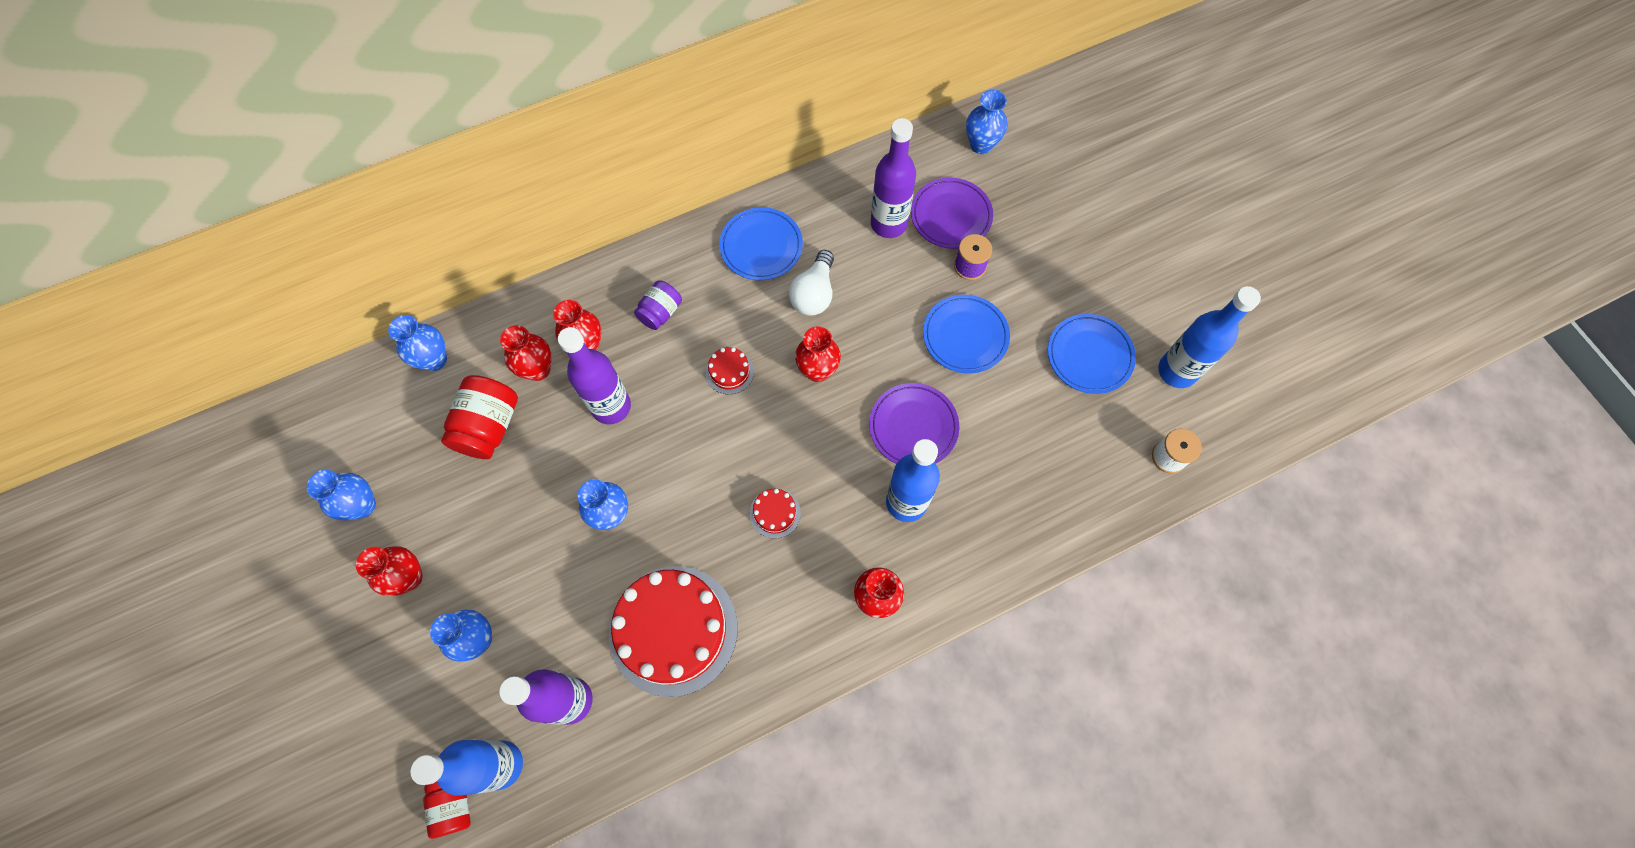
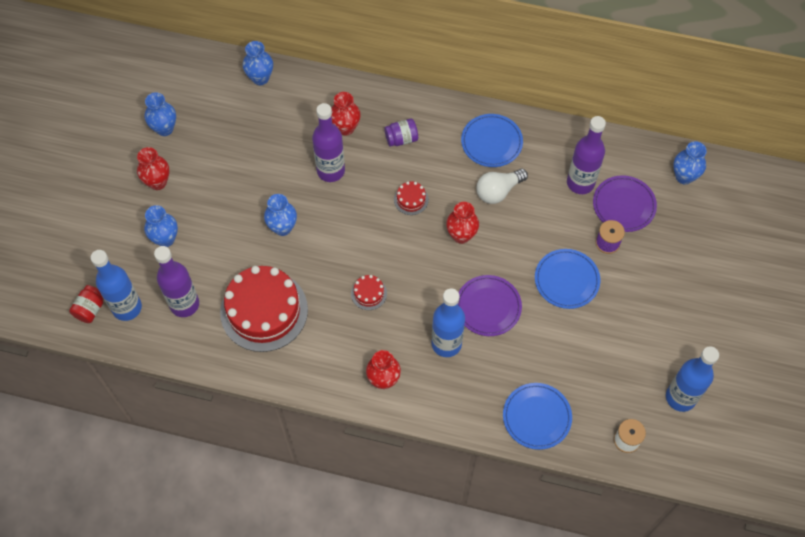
camera: 40 degrees right, 5 degrees down
red jar [441,375,518,459] -> none
red vase [500,325,552,381] -> none
blue plate [1048,314,1136,394] -> blue plate moved to [503,383,572,450]

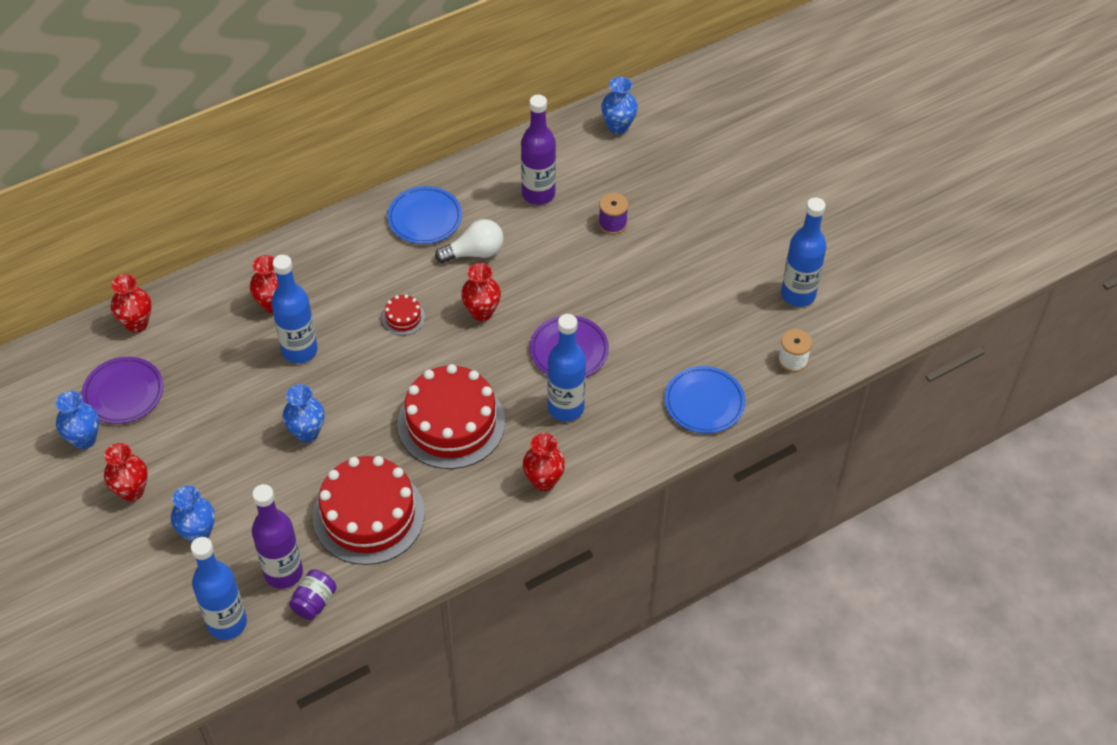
camera: 45 degrees left, 10 degrees down
red jar [69,285,104,323] -> none
blue vase [242,41,273,85] -> red vase [111,274,152,333]
purple bottle [312,103,345,182] -> blue bottle [271,255,318,364]
red cake [351,275,387,310] -> red cake [397,364,505,469], size x2.40
purple jar [384,119,418,147] -> purple jar moved to [289,569,337,620]
white light bulb [476,169,528,204] -> white light bulb turned 120 degrees counterclockwise [435,219,504,263]
blue plate [535,249,600,309] -> none
purple plate [593,175,657,232] -> purple plate moved to [82,357,163,424]

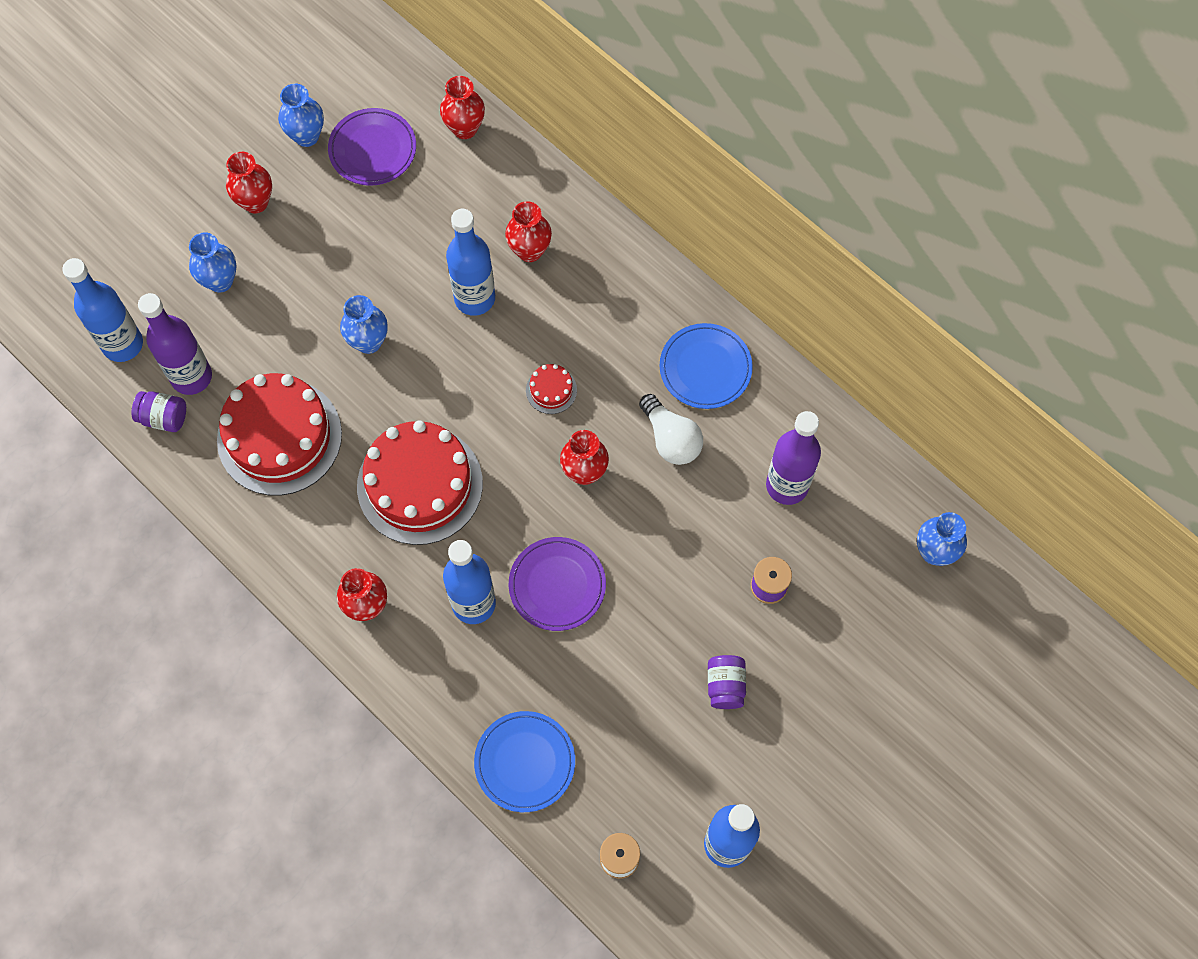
camera: 75 degrees right, 15 degrees up
none -> purple jar [708,655,746,709]

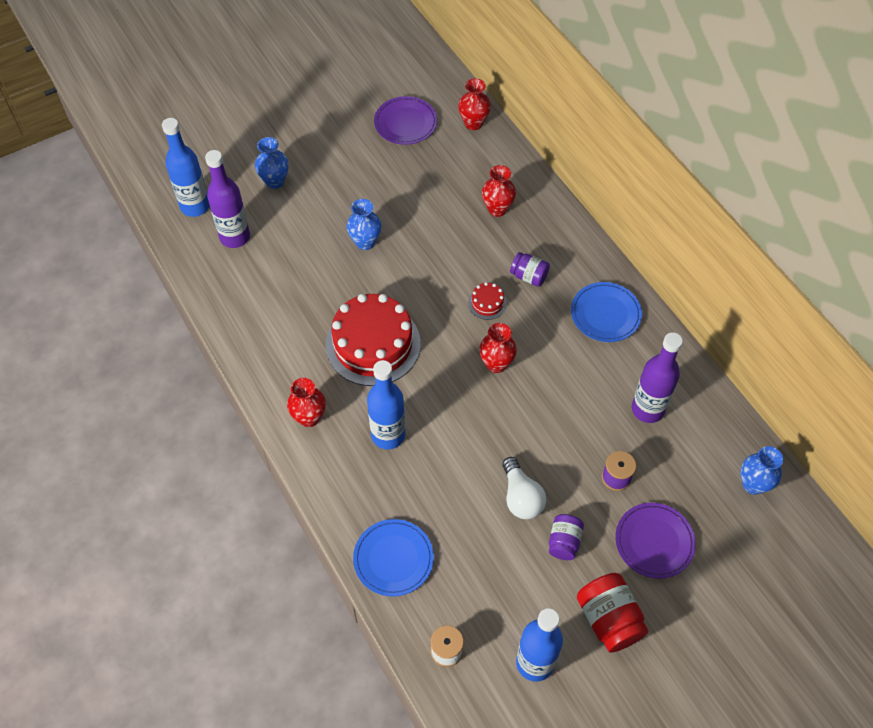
camera: 15 degrees right, 10 degrees down
purple jar [131,391,186,432] -> purple jar moved to [510,252,550,287]
red cake [217,373,342,496] -> none
red vase [226,152,272,214] -> none
blue vase [278,83,324,147] -> none
blue bottle [446,209,495,316] -> none
purple plate [509,537,606,631] -> purple plate moved to [615,503,696,579]
white light bulb [639,394,703,465] -> white light bulb moved to [502,457,546,519]
none -> red jar [577,573,649,653]

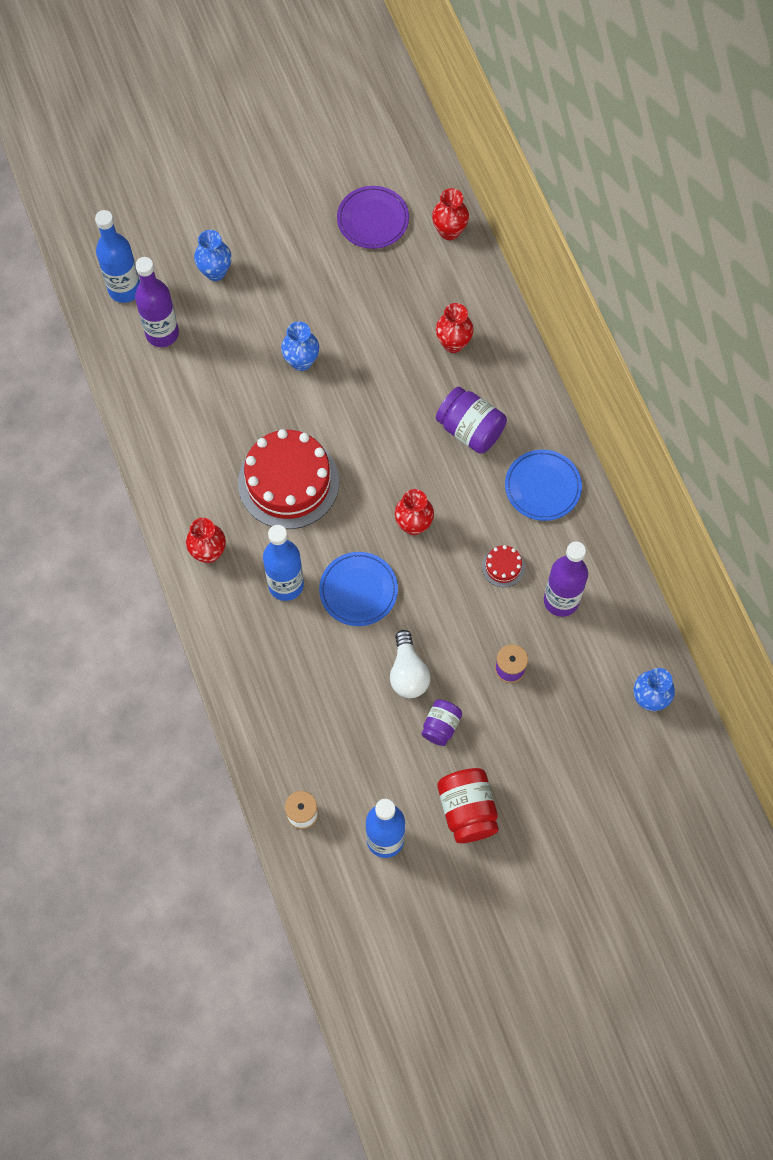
camera: 10 degrees right, 10 degrees up
blue plate [353,519,434,597] -> blue plate moved to [319,552,398,626]
red cake [468,282,507,320] -> red cake moved to [482,545,525,587]
purple jar [510,252,550,287] -> purple jar [436,387,507,454], size x1.62
purple plate [615,503,696,579] -> none

